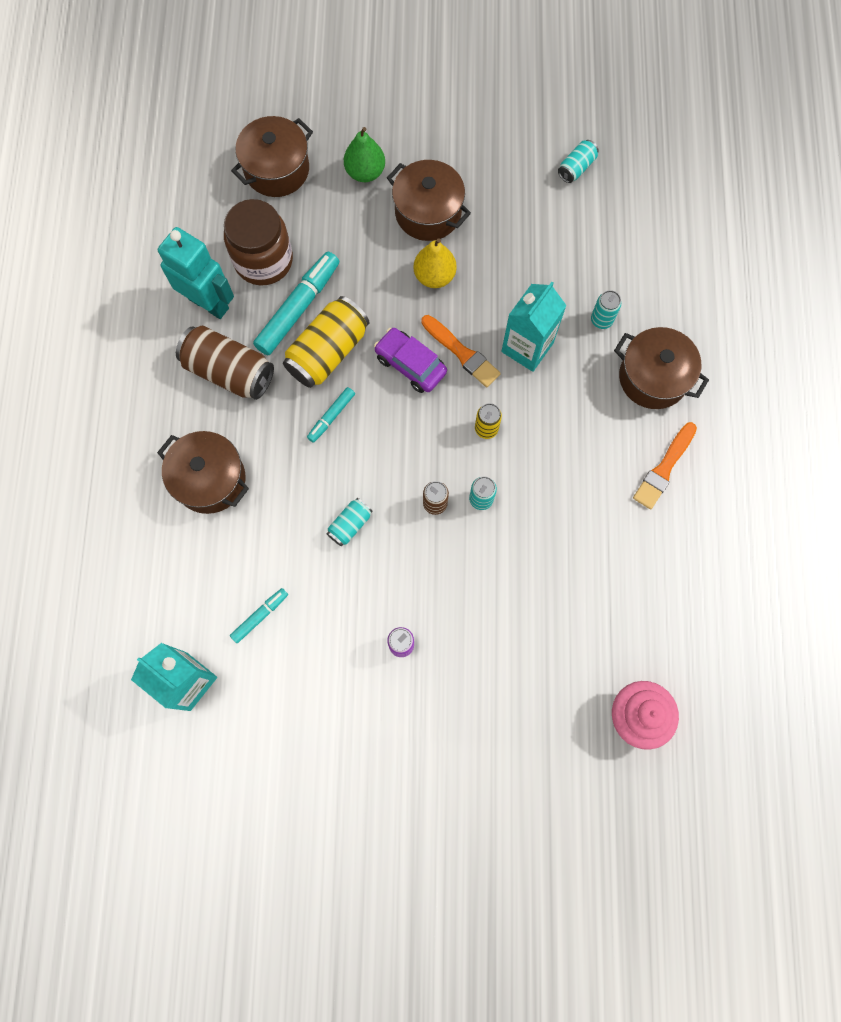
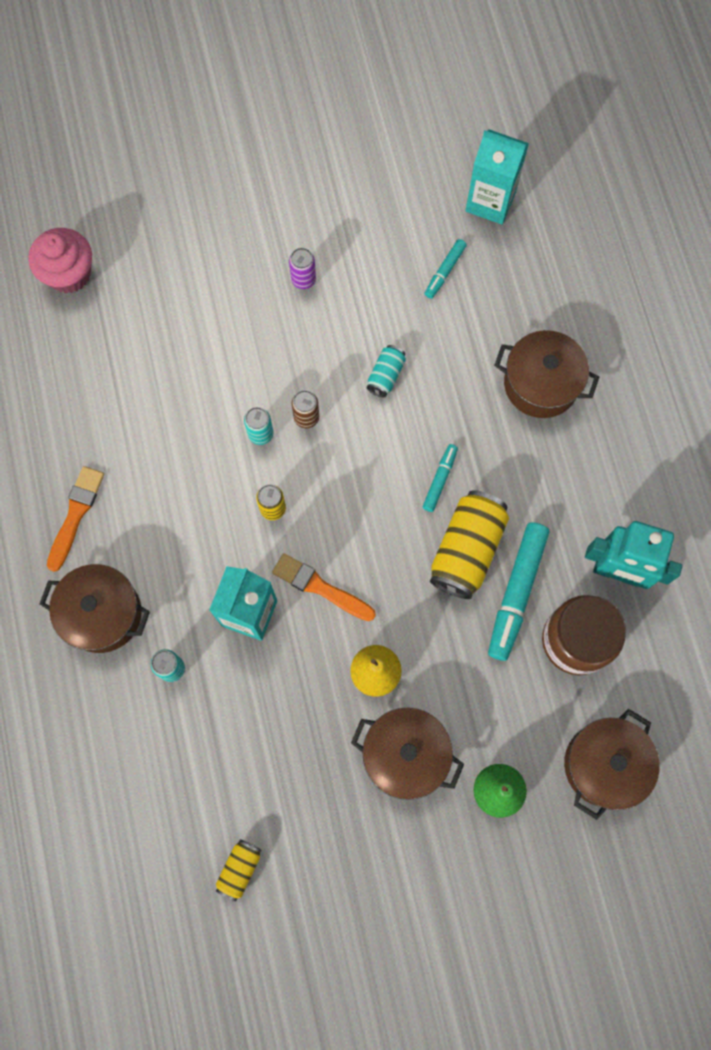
camera: 165 degrees right, 0 degrees up
brown can [176,326,274,400] -> none
purple car [374,328,447,393] -> none
turquoise can [558,140,599,183] -> yellow can [216,839,261,901]

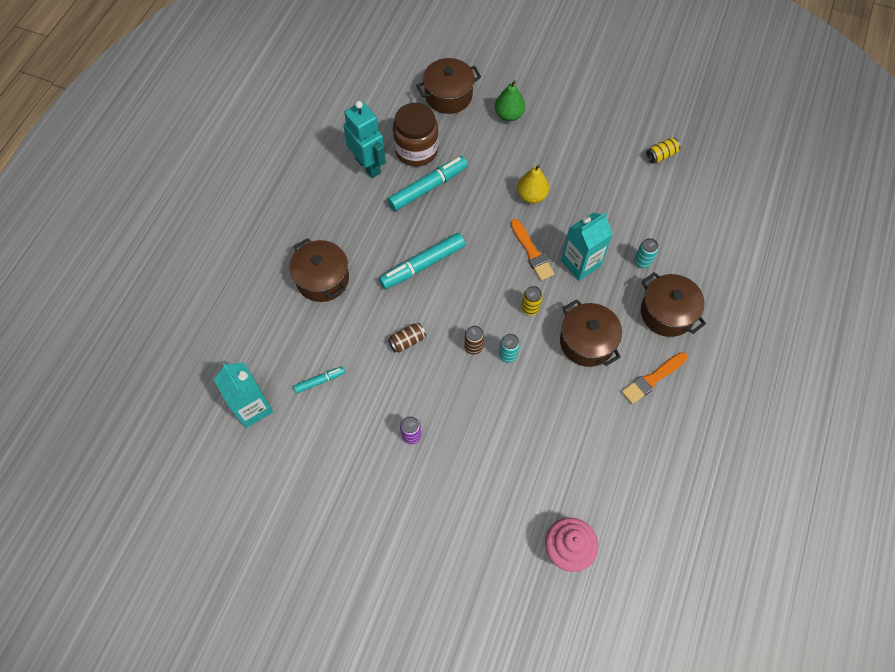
camera: 145 degrees left, 10 degrees down
brown pot [351,708,464,800] -> brown pot moved to [560,299,622,367]
turquoise can [367,345,406,397] -> brown can [388,323,426,352]
turquoise marker [422,444,458,512] -> turquoise marker [379,233,466,289], size x1.91
yellow can [430,490,509,599] -> none

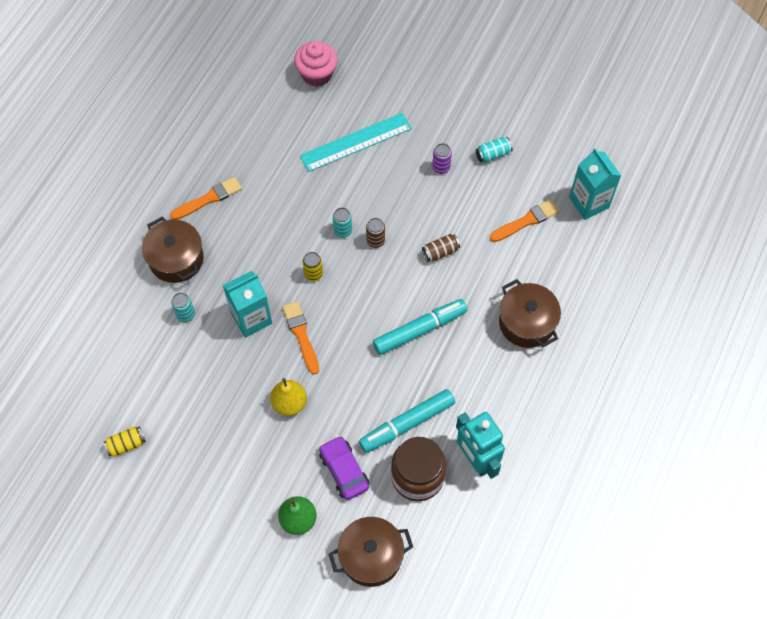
camera: 175 degrees left, 0 degrees up
turquoise marker [293,367,345,393] -> orange brush [490,199,559,242]
brown pot [560,299,622,367] -> none
none -> turquoise ruler [300,113,412,172]
none -> purple car [319,435,369,500]
none -> turquoise can [476,137,513,163]

